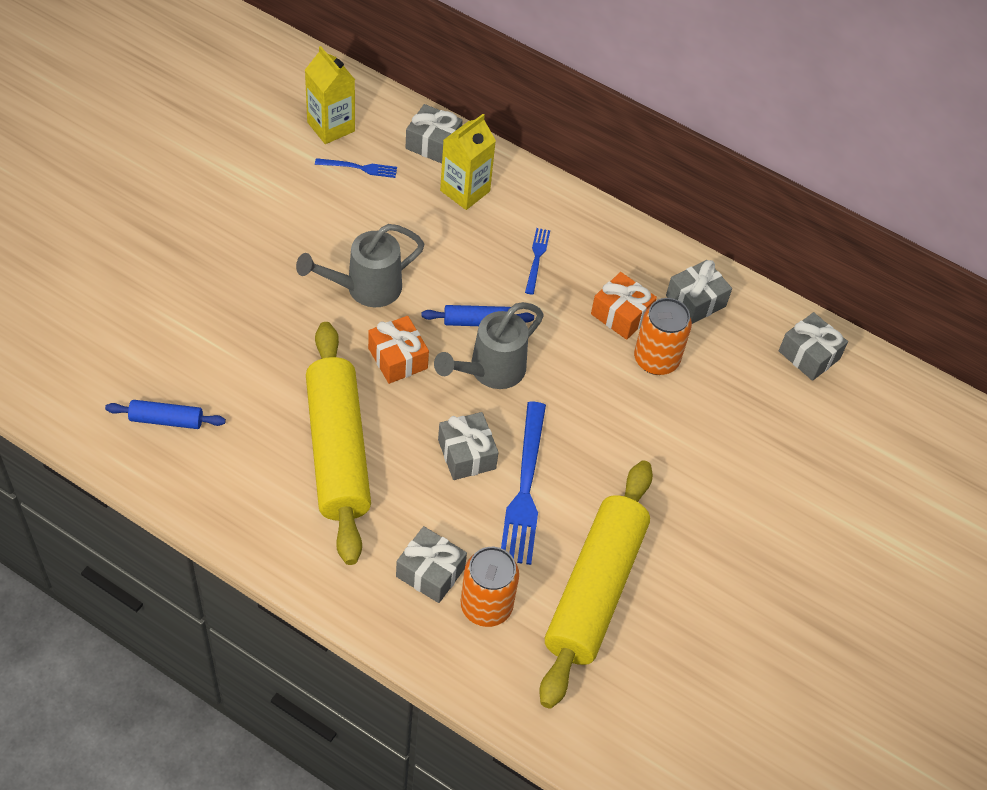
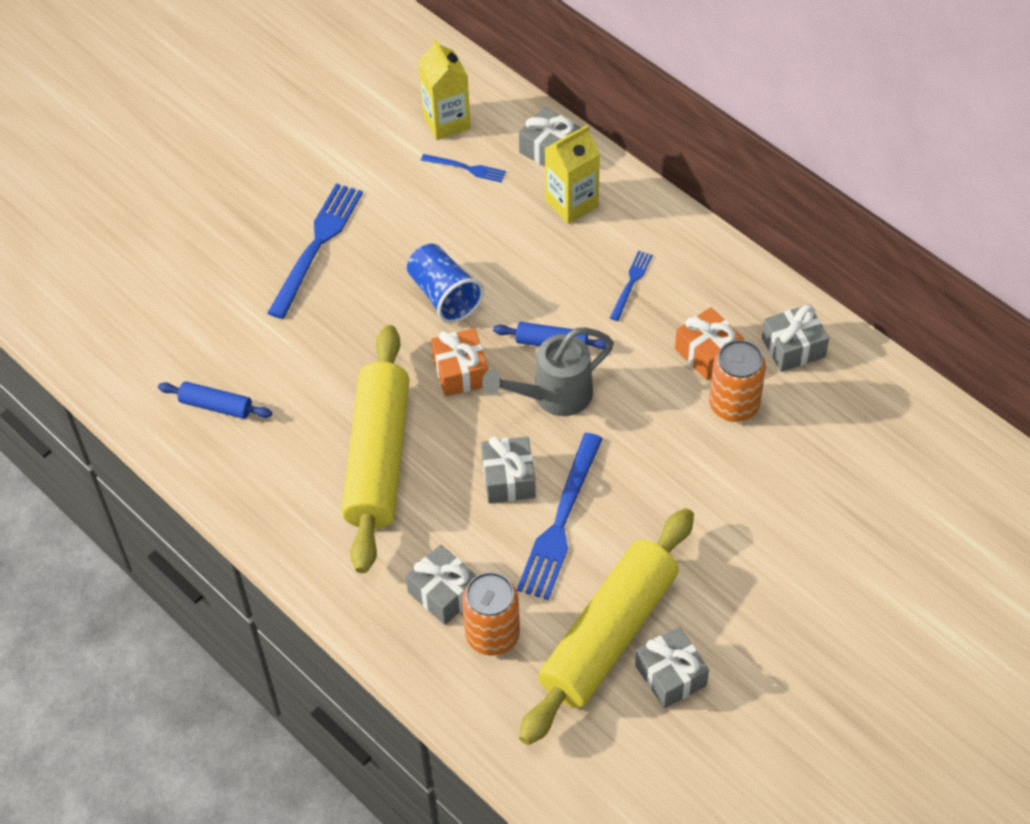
camera: 20 degrees right, 0 degrees up
grey watering can [296,224,424,307] -> blue cup [407,244,484,323]
grey gift [779,312,848,381] -> grey gift moved to [635,627,709,709]
none -> blue fork [268,183,363,319]

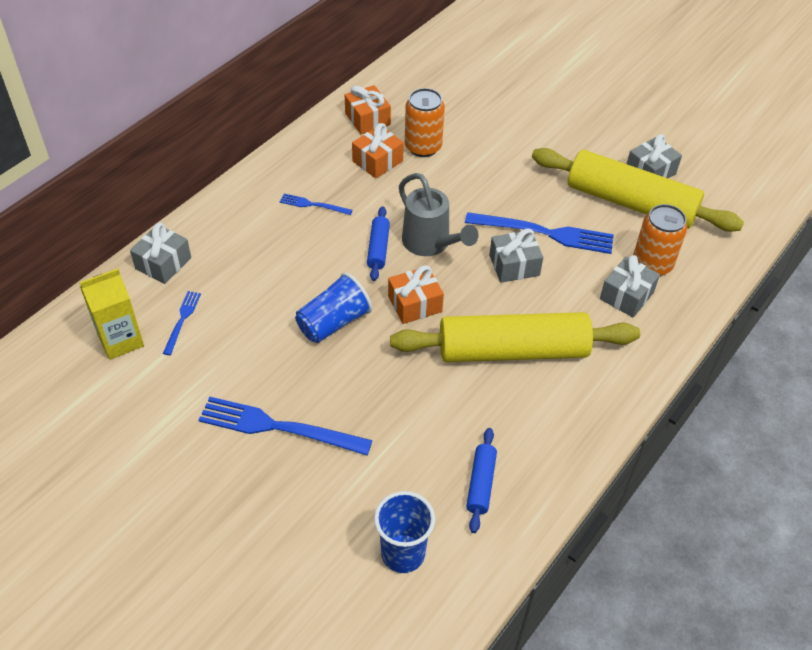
camera: 100 degrees left, 5 degrees down
yellow carton [544,125,600,224] -> none
grey gift [762,304,829,372] -> orange gift [345,85,391,134]
none -> blue cup [374,491,435,573]

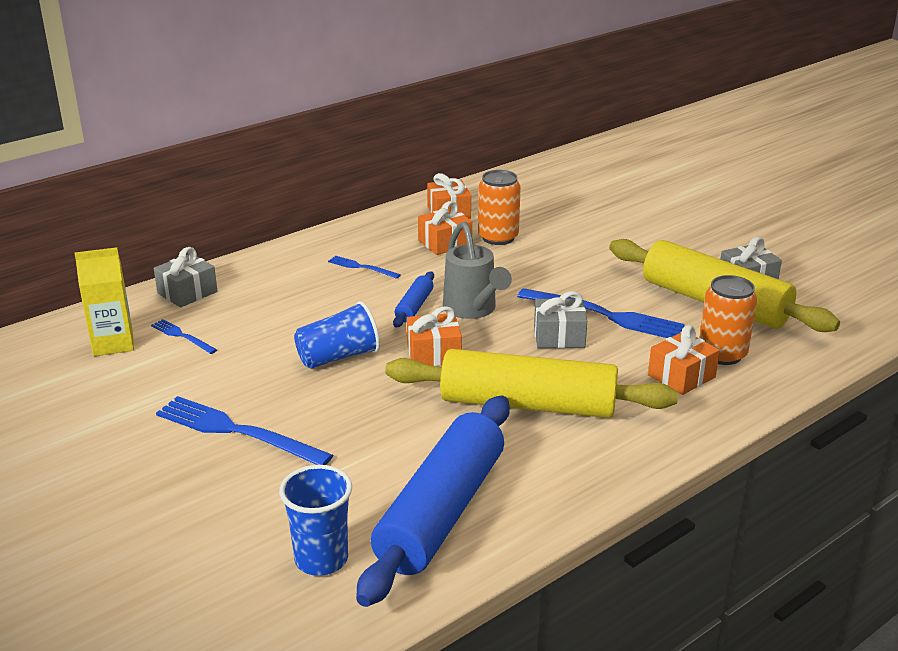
camera: 15 degrees right, 20 degrees down
blue fork [163,291,201,355] -> blue fork turned 75 degrees counterclockwise [151,319,217,354]
blue rolling pin [466,428,497,533] -> blue rolling pin [356,396,510,607], size x2.31
grey gift [600,255,660,318] -> orange gift [648,325,720,395]

